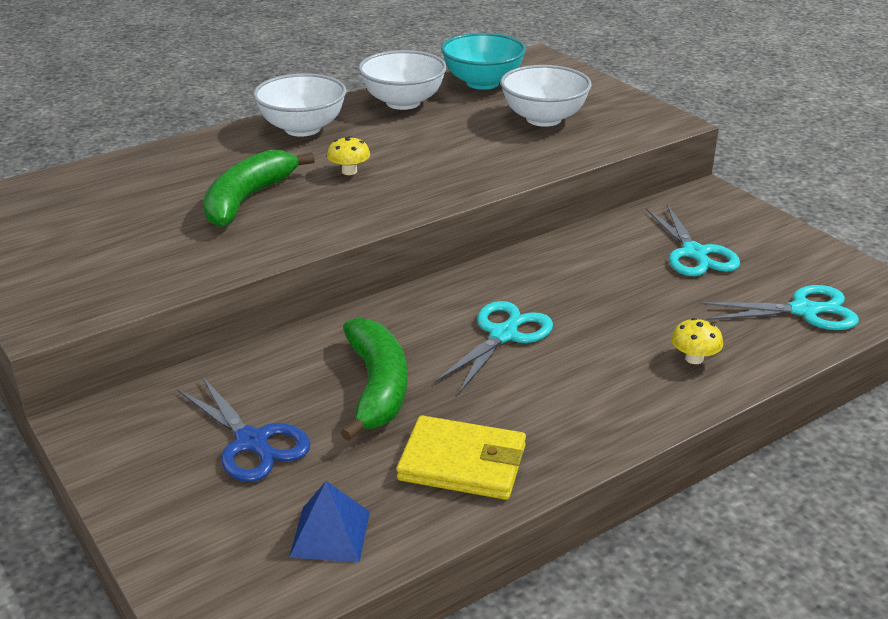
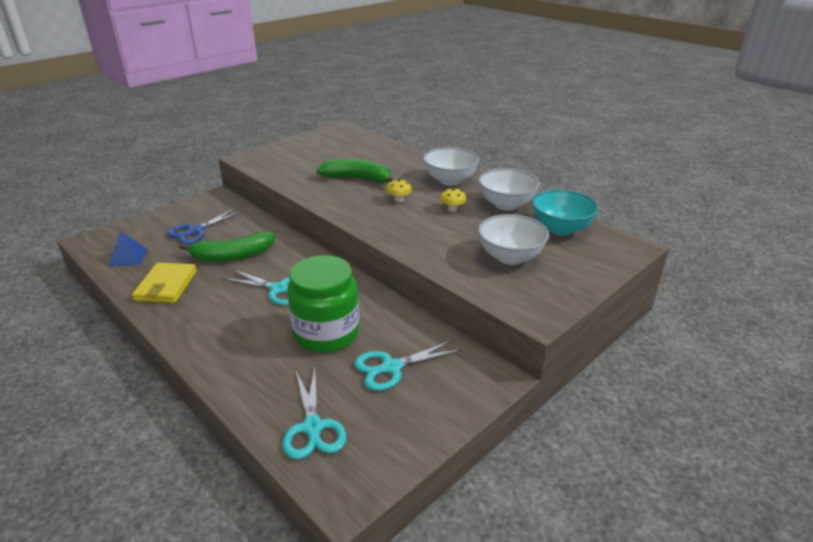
camera: 80 degrees right, 0 degrees up
yellow mushroom [671,318,723,364] -> yellow mushroom moved to [440,188,466,211]
none -> green jar [287,255,359,353]

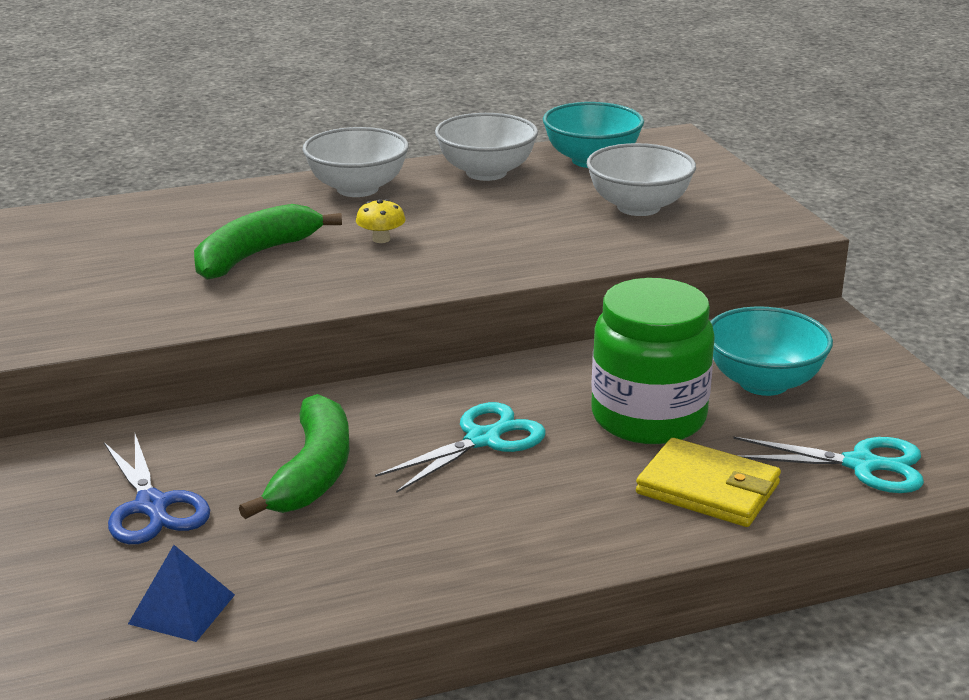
camera: 65 degrees left, 5 degrees down
yellow wallet [132,263,197,303] -> yellow wallet moved to [636,438,781,527]
turquoise scissors [354,340,462,391] -> turquoise bowl [710,306,833,396]
yellow mushroom [440,188,466,211] -> none

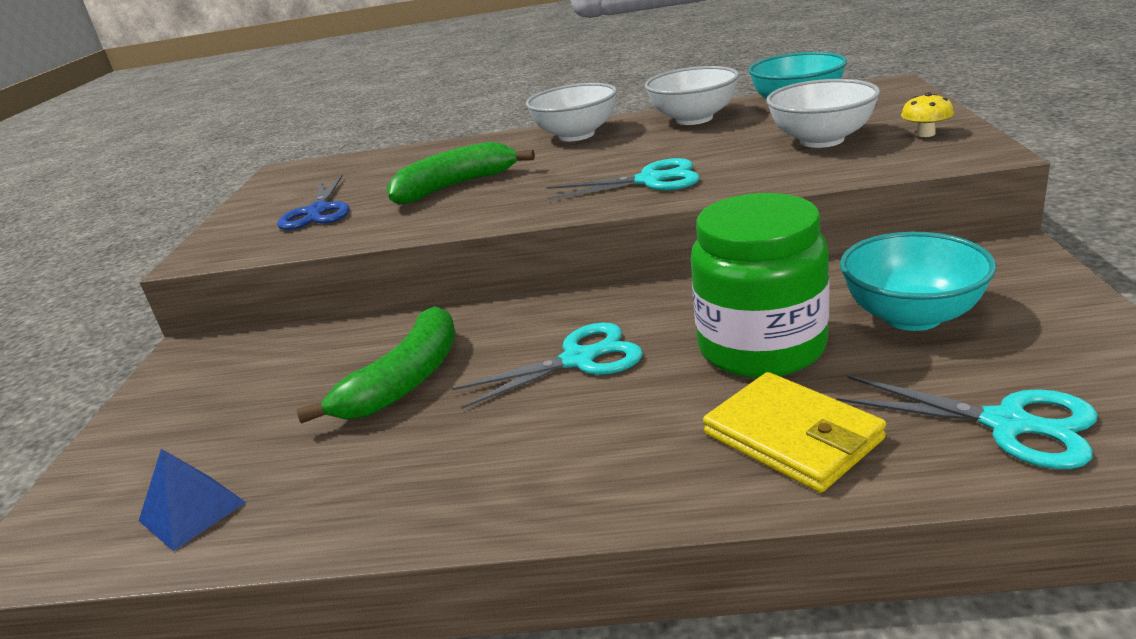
camera: 25 degrees right, 0 degrees up
blue scissors [104,434,210,544] -> blue scissors moved to [277,175,350,230]
yellow mushroom [356,199,405,243] -> yellow mushroom moved to [901,92,954,137]
none -> turquoise scissors [547,158,700,200]

